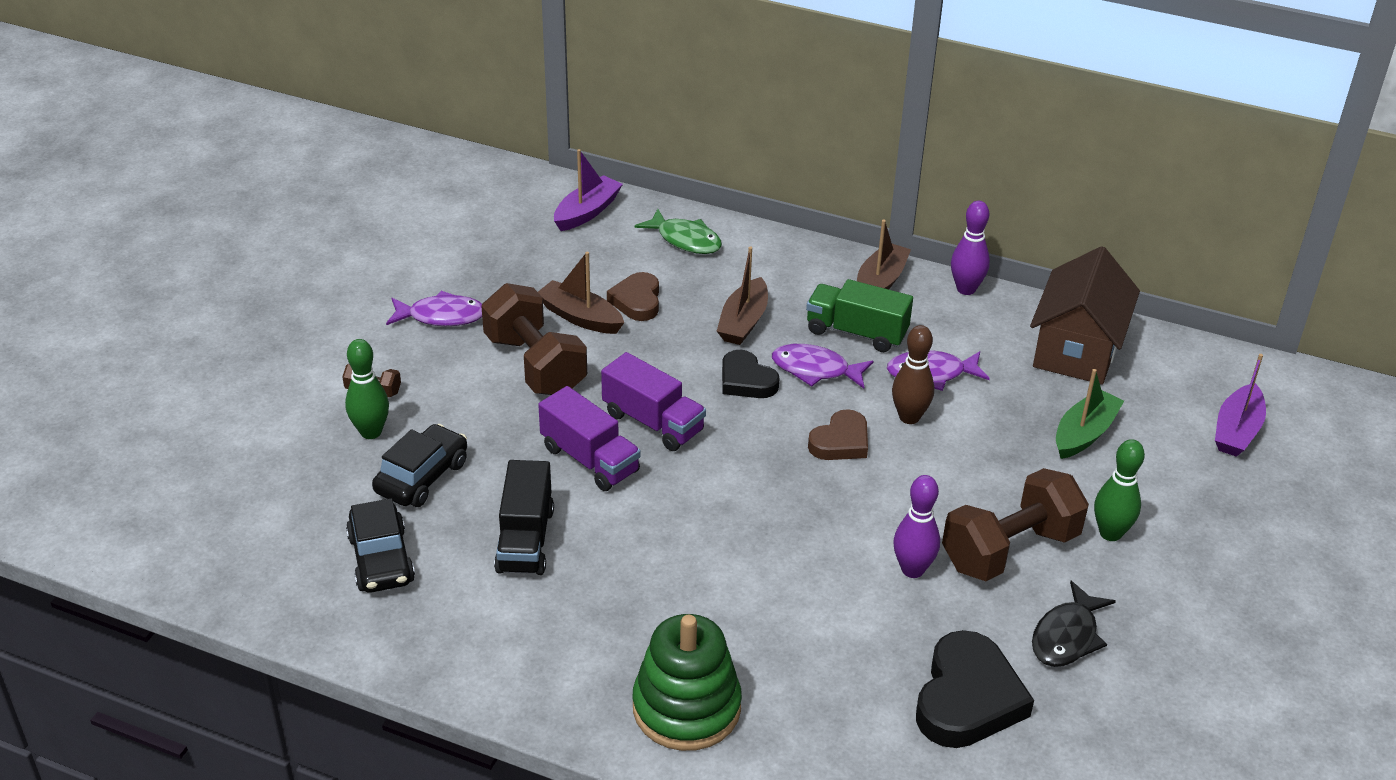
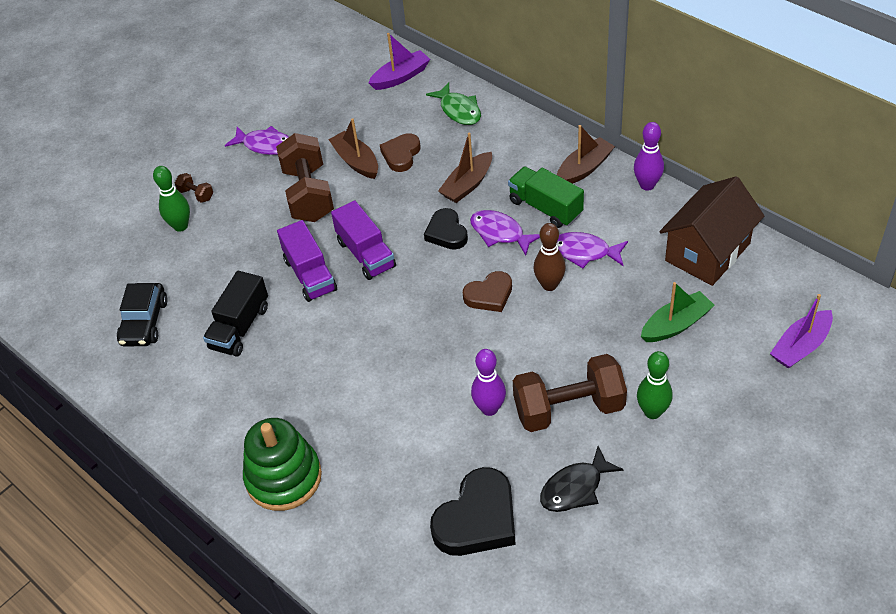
camera: 25 degrees right, 10 degrees up
black car [372,424,467,507] -> none

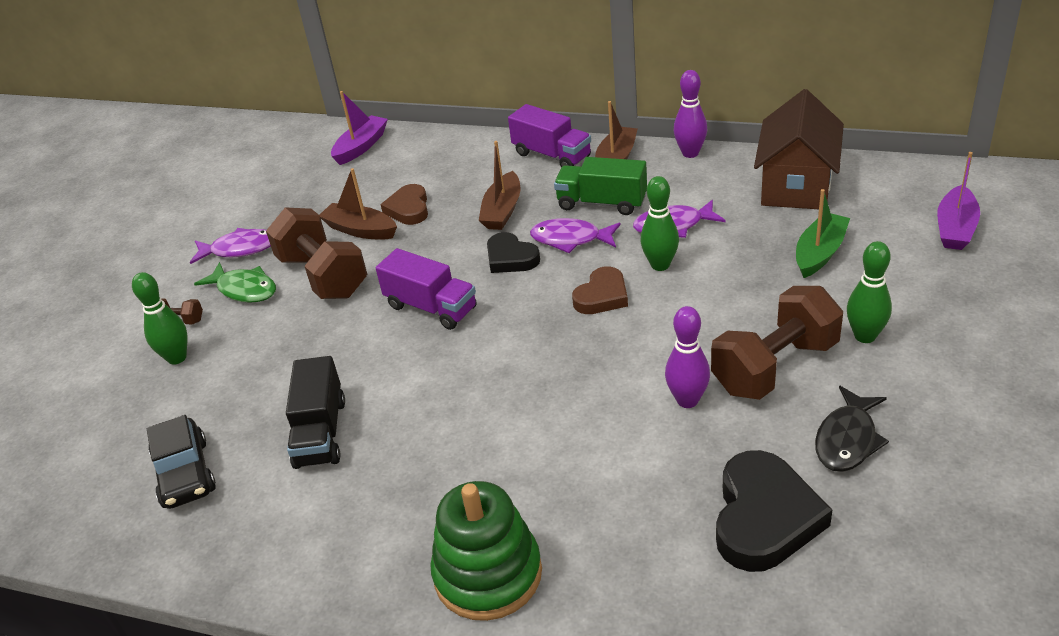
camera: 25 degrees left, 10 degrees down
purple truck [277,220,337,302] -> purple truck moved to [508,104,591,167]
green fish [426,82,481,125] -> green fish moved to [194,262,276,303]
brown bowling pin [534,223,566,291] -> green bowling pin [641,176,679,271]

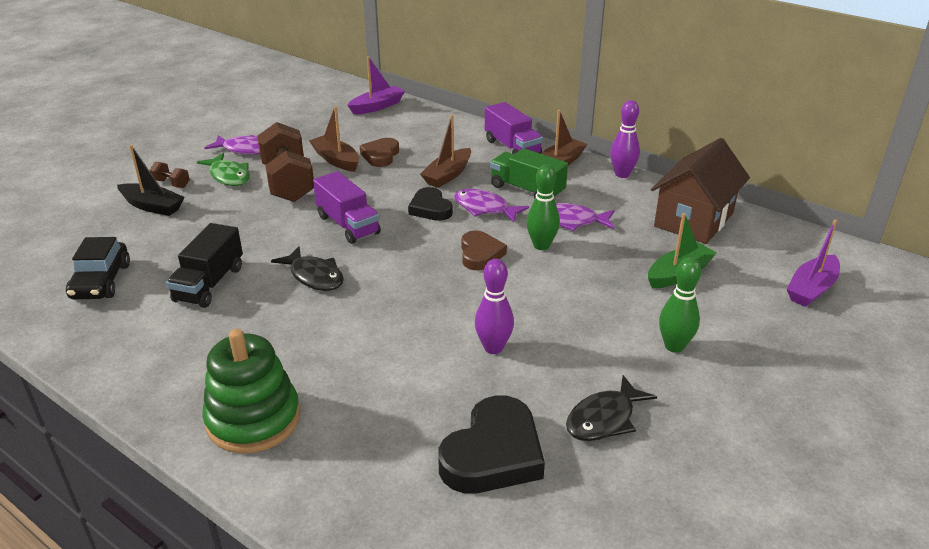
camera: 15 degrees right, 5 degrees down
green bowling pin [132,272,188,365] -> black boat [117,145,184,216]
brown heart [572,266,628,314] -> brown heart turned 60 degrees counterclockwise [461,230,507,270]
brown dumbbell [711,286,843,400] -> none
none -> black fish [271,246,344,291]

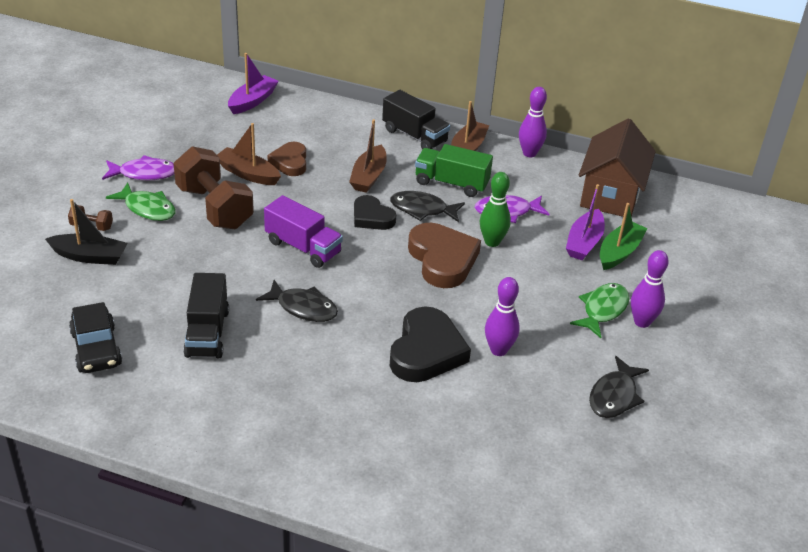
camera: 20 degrees left, 5 degrees up
green stacking toy [202,329,300,454] -> none
black heart [438,395,545,493] -> black heart moved to [390,306,471,382]
purple fish [454,189,529,223] -> black fish [390,191,465,222]
brown heart [461,230,507,270] -> brown heart [408,223,481,288], size x1.62
purple truck [485,102,543,154] -> black truck [382,90,450,149]
green bowling pin [659,257,701,353] -> purple bowling pin [631,250,669,328]
purple boat [787,220,840,307] -> purple boat moved to [566,184,605,260]
none -> green fish [570,283,630,338]

